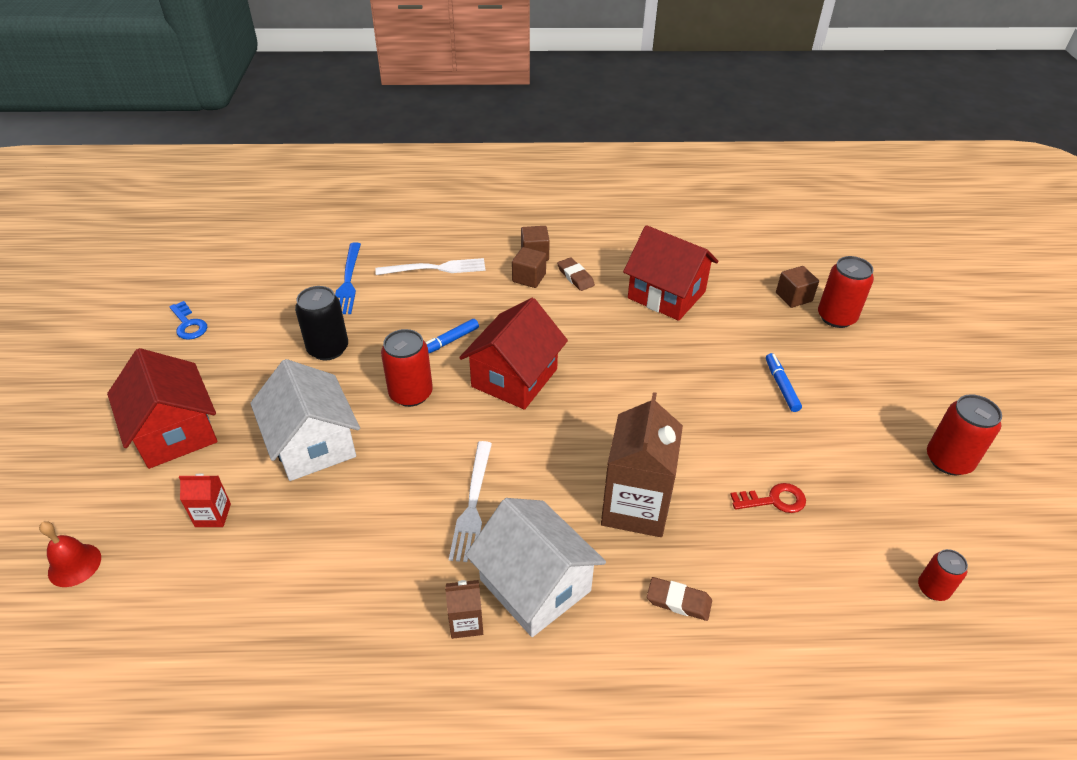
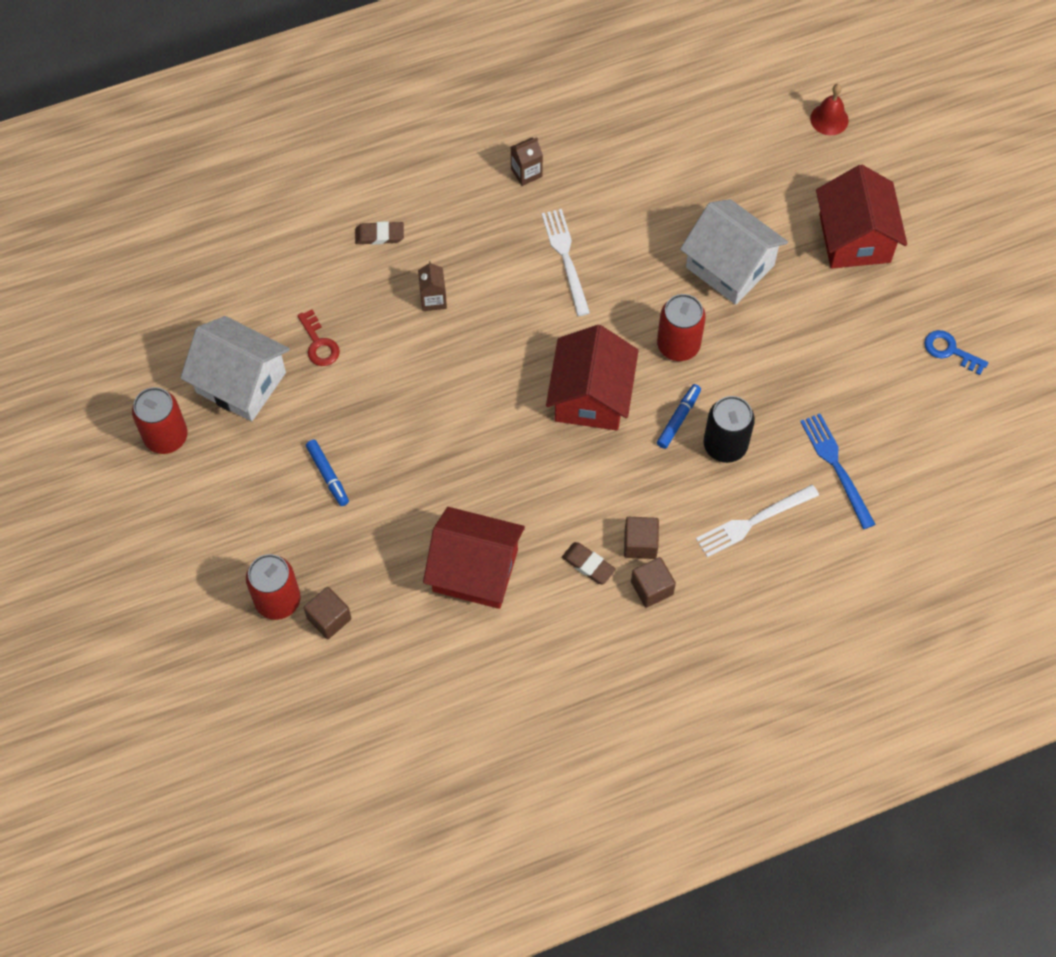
camera: 160 degrees right, 20 degrees up
red house [107,348,217,469] -> red house turned 45 degrees clockwise [816,165,907,268]
red carton [179,474,231,527] -> none
black can [295,286,348,360] -> black can moved to [704,396,755,463]
white house [466,498,606,637] -> white house moved to [180,316,290,421]
brown carton [601,392,683,537] -> brown carton [418,261,447,311], size x0.46
red key [730,483,806,513] -> red key turned 90 degrees counterclockwise [297,309,340,366]
red can [918,549,968,601] -> none

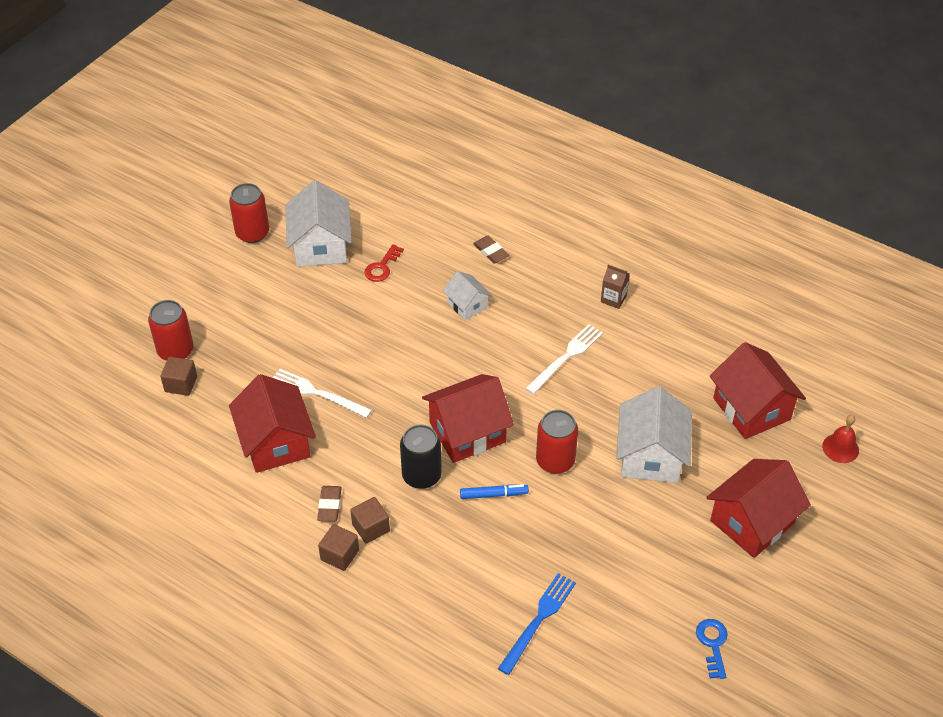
camera: 55 degrees right, 15 degrees down
blue marker [306,439,349,506] -> none
brown carton [418,261,447,311] -> white house [443,271,492,320]
white fork [696,485,819,557] -> white fork moved to [273,369,372,418]
black can [704,396,755,463] -> black can moved to [400,425,442,489]
none -> red house [710,342,806,439]

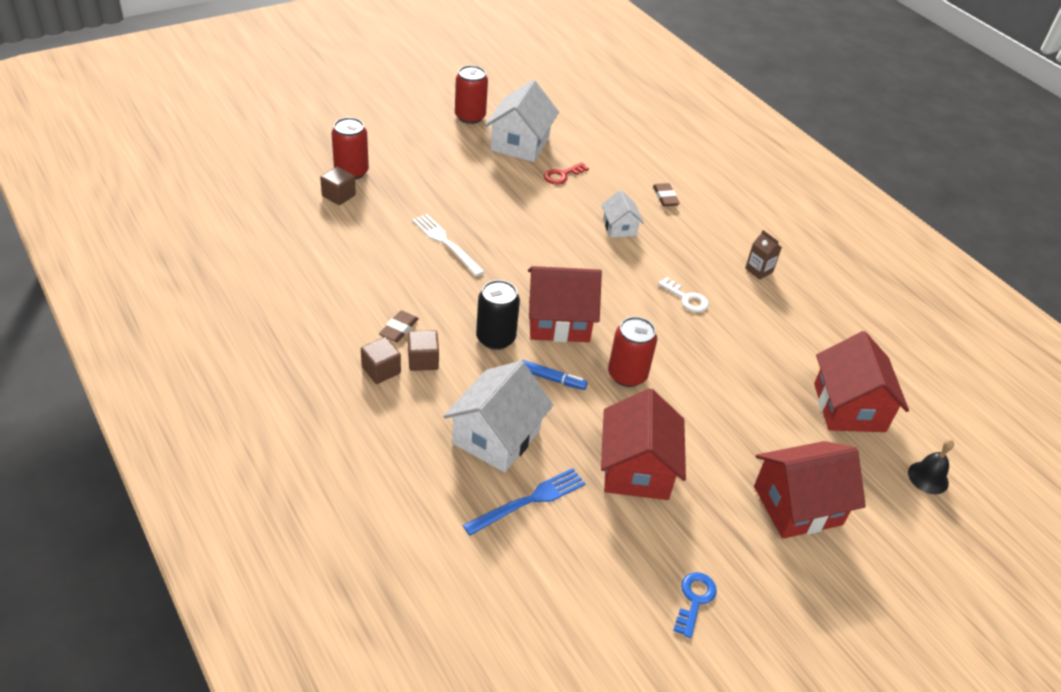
camera: 20 degrees right, 5 degrees down
red house [229,374,316,473] -> red house moved to [601,388,686,500]
white fork [525,324,603,394] -> white key [658,277,709,312]
white house [616,386,692,483] -> white house moved to [443,361,553,473]
red bell [822,415,859,463] -> black bell [908,439,954,494]

